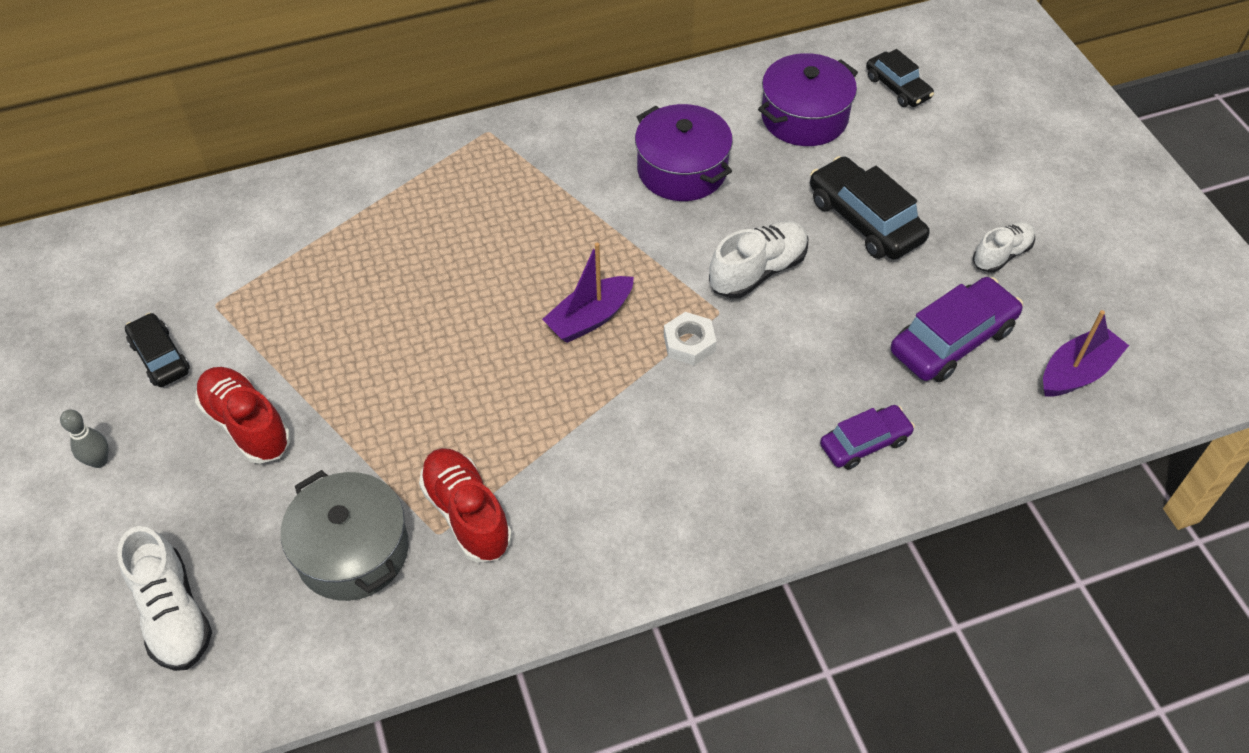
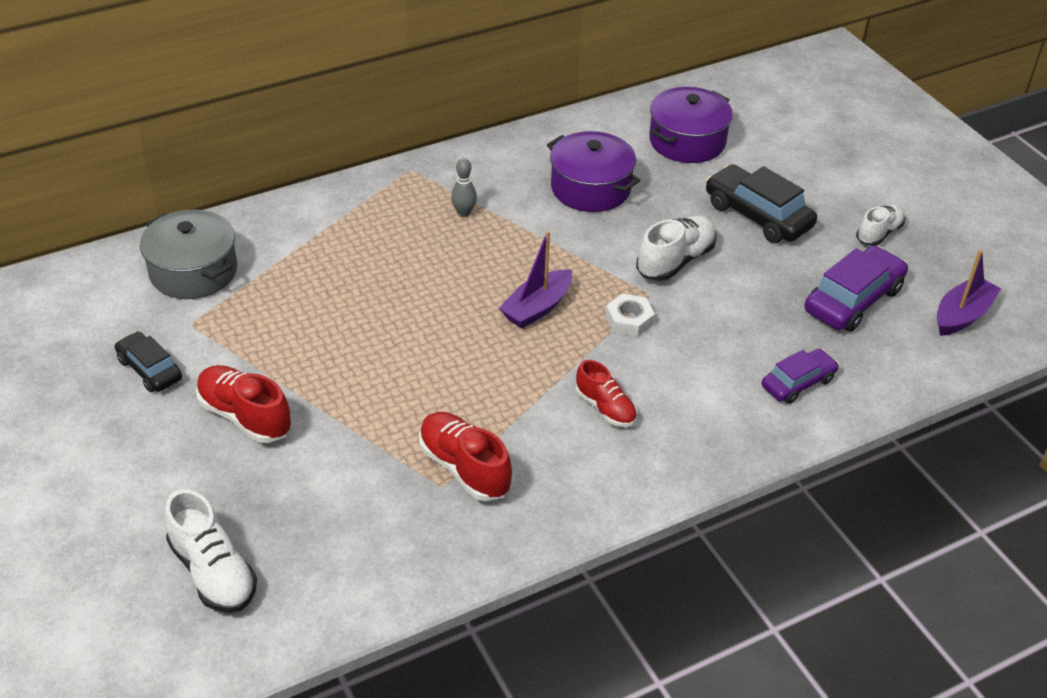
camera: 10 degrees left, 10 degrees down
grey bowling pin [60,410,109,468] -> grey bowling pin moved to [451,158,477,217]
grey pot [281,470,409,601] -> grey pot moved to [140,210,237,299]
black car [866,49,934,107] -> none
none -> red shoe [576,360,637,427]

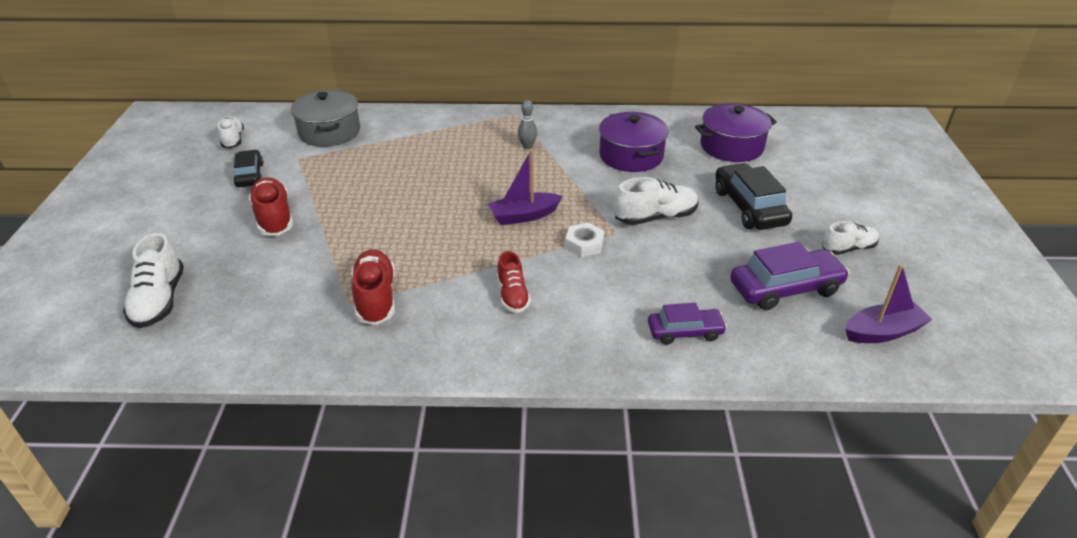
camera: 30 degrees right, 5 degrees down
none -> white shoe [218,117,244,148]

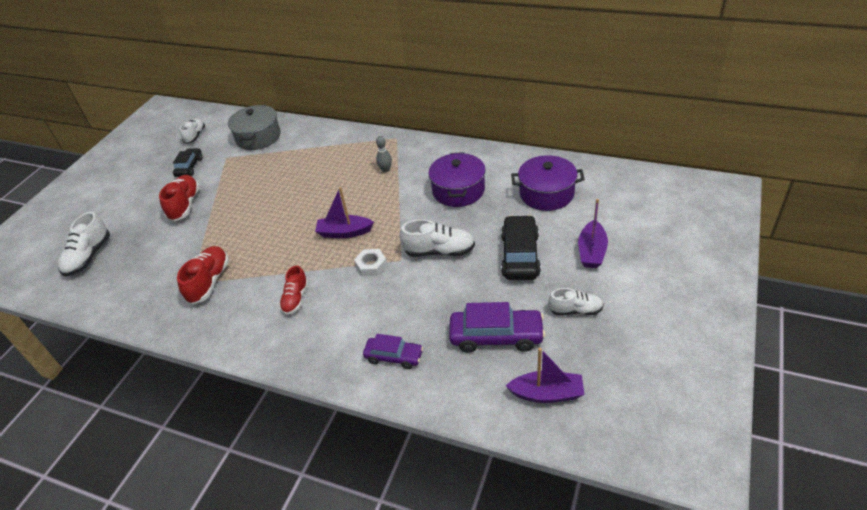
camera: 25 degrees right, 5 degrees up
none -> purple boat [578,199,608,268]

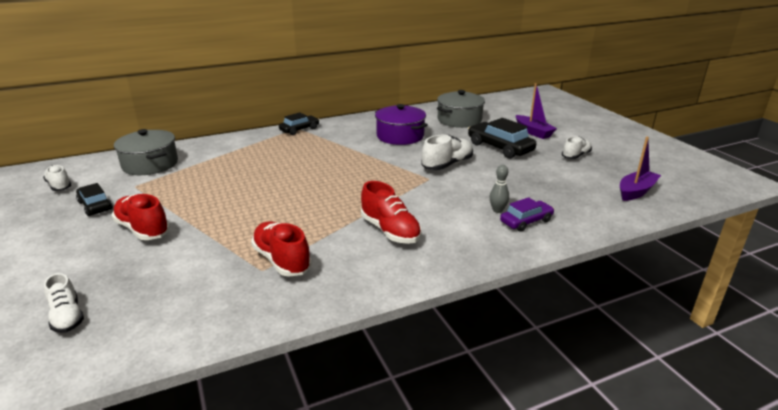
camera: 50 degrees left, 15 degrees down
white shoe [58,212,110,277] -> white shoe [44,273,84,333], size x0.66
red shoe [279,265,308,315] -> red shoe [361,181,422,244], size x1.51
purple boat [315,187,374,238] -> none
white nut [354,249,387,276] -> none
grey bowling pin [376,136,392,173] -> grey bowling pin moved to [490,165,509,213]
purple car [449,302,545,353] -> none
purple pot [511,155,585,211] -> grey pot [437,90,485,128]
none -> black car [279,112,319,135]

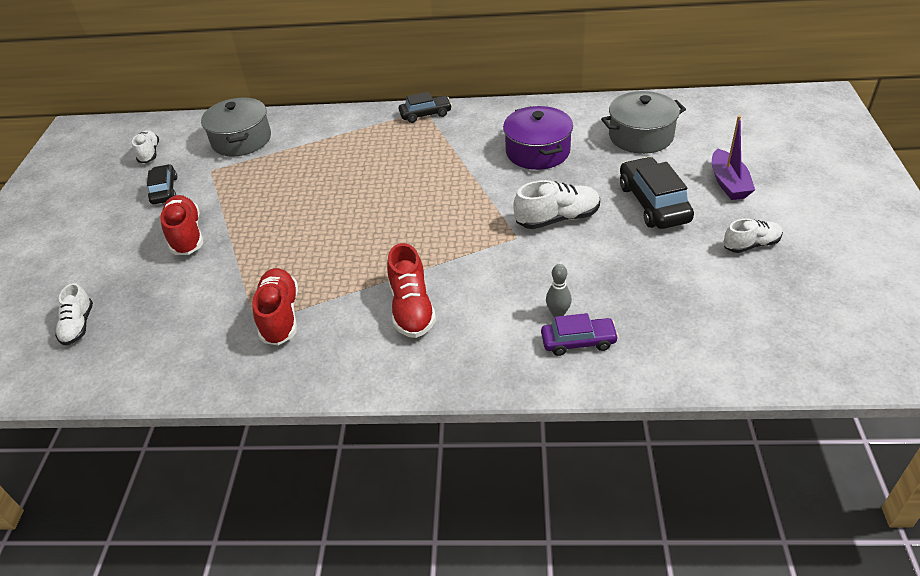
camera: 30 degrees right, 15 degrees up
purple boat [620,137,661,201] -> none

